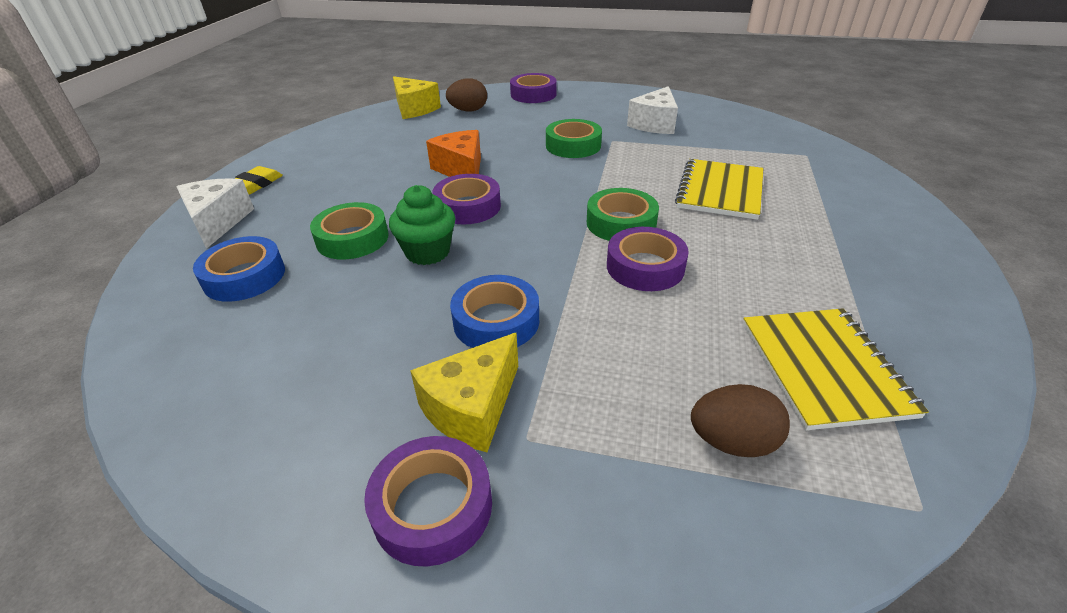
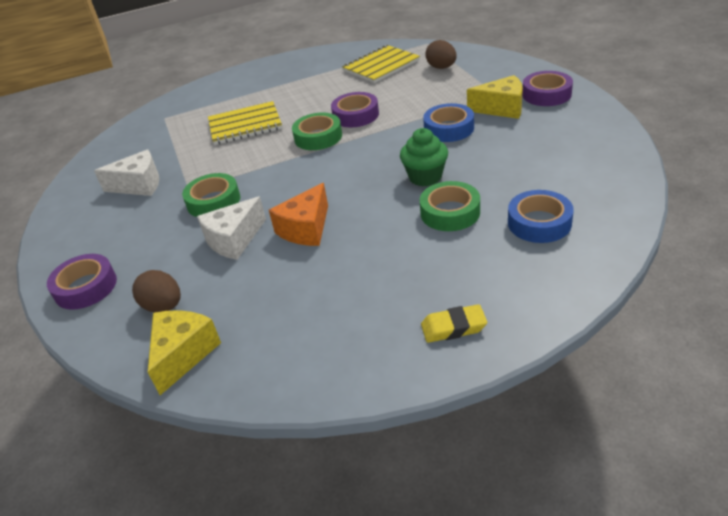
camera: 120 degrees left, 0 degrees up
white cheese [177,178,254,249] -> white cheese moved to [197,197,266,260]
purple tape [432,174,501,225] -> none

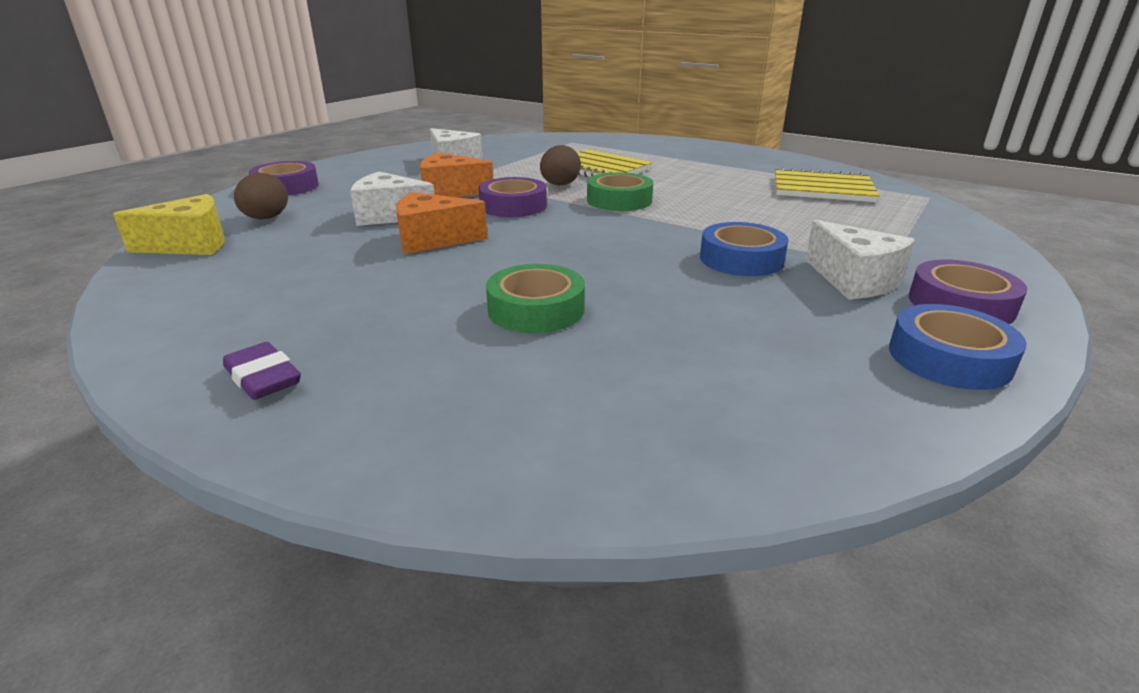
camera: 50 degrees right, 10 degrees down
green tape [182,173,240,217] -> orange cheese [420,152,493,197]
purple tape [331,92,379,127] -> purple tape moved to [479,177,547,217]
green cupcake [400,128,448,186] -> none
yellow eraser [421,304,487,343] -> purple eraser [223,342,301,400]
brown egg [425,40,457,69] -> brown egg moved to [540,145,581,185]
yellow cheese [467,75,523,119] -> white cheese [805,220,915,300]
blue tape [508,190,574,243] -> blue tape moved to [889,304,1027,390]

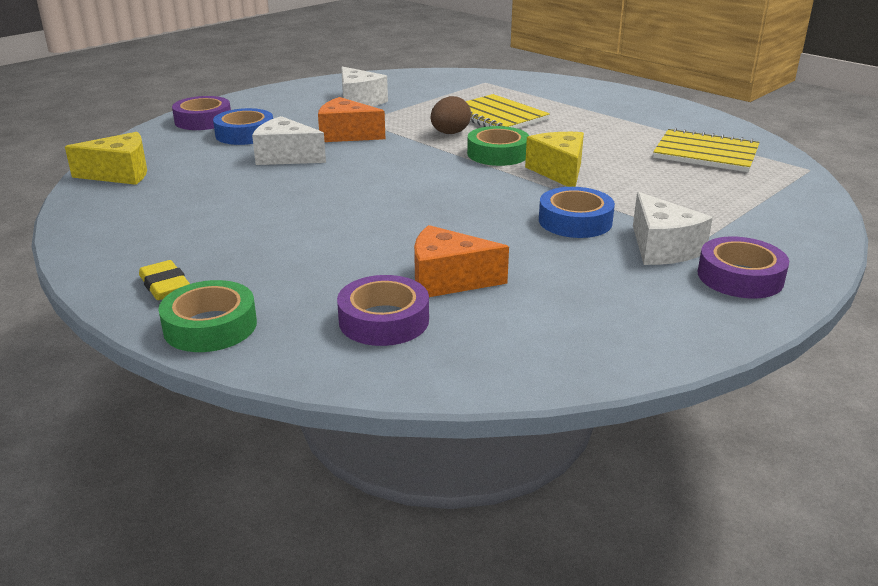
camera: 10 degrees right, 0 degrees up
purple eraser [223,342,301,400] -> yellow eraser [139,260,190,300]
brown egg [234,173,288,219] -> none
orange cheese [396,192,487,254] -> orange cheese moved to [414,225,509,297]
purple tape [479,177,547,217] -> purple tape moved to [337,275,429,346]
green tape [486,264,585,333] -> green tape moved to [158,280,257,352]
blue tape [889,304,1027,390] -> blue tape moved to [213,108,273,145]
none -> yellow cheese [525,132,584,187]

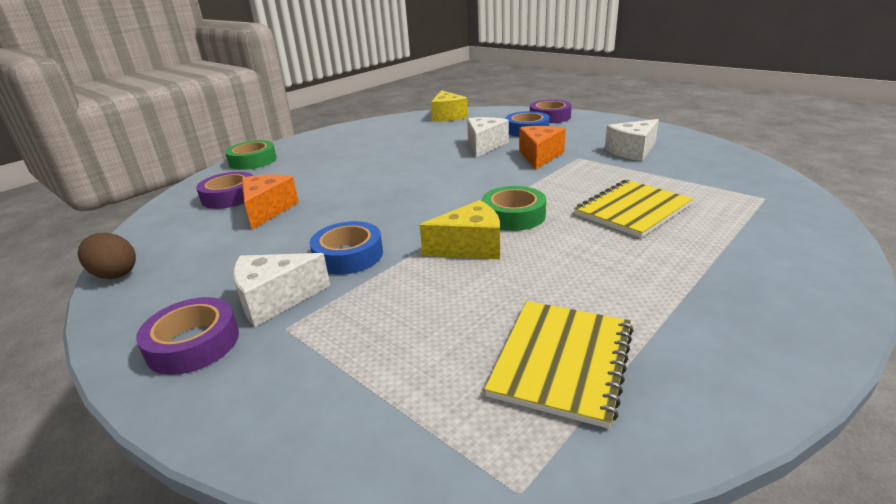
camera: 90 degrees right, 0 degrees up
yellow eraser [139,260,190,300] -> none
brown egg [431,96,471,134] -> brown egg moved to [78,233,136,279]

